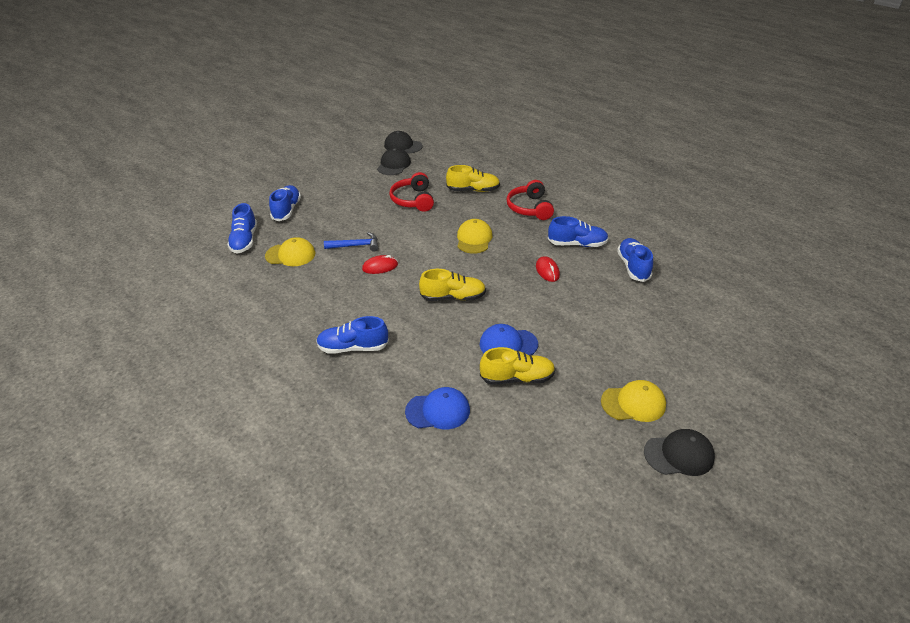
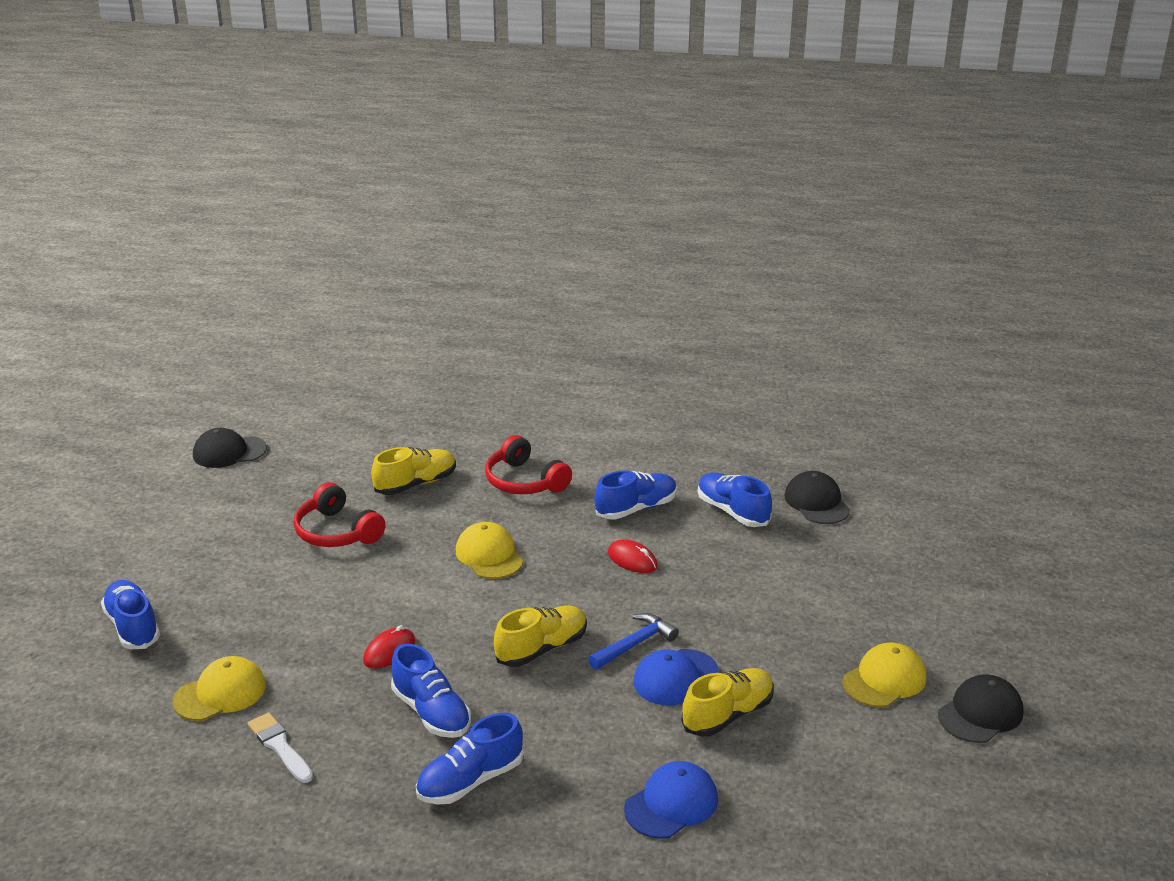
camera: 35 degrees left, 10 degrees down
blue shoe [227,203,257,254] -> blue shoe moved to [391,644,471,738]
blue hammer [324,232,378,251] -> blue hammer moved to [588,613,679,670]
black cap [377,148,411,175] -> black cap moved to [784,471,850,524]
none -> white brush [248,712,313,783]

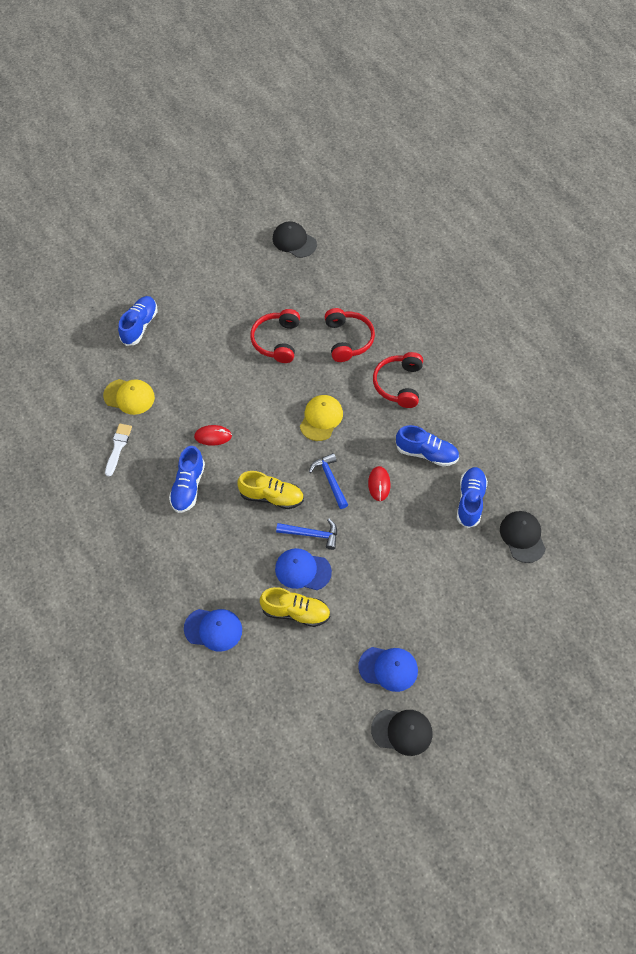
camera: 50 degrees right, 30 degrees up
yellow shoe [371,447,456,495] -> red headphones [325,308,375,362]
blue shoe [416,713,523,805] -> none
black cap [784,471,850,524] -> black cap turned 45 degrees counterclockwise [500,511,546,563]
yellow cap [842,643,926,707] -> blue cap [358,647,418,692]
none -> blue hammer [309,453,348,509]

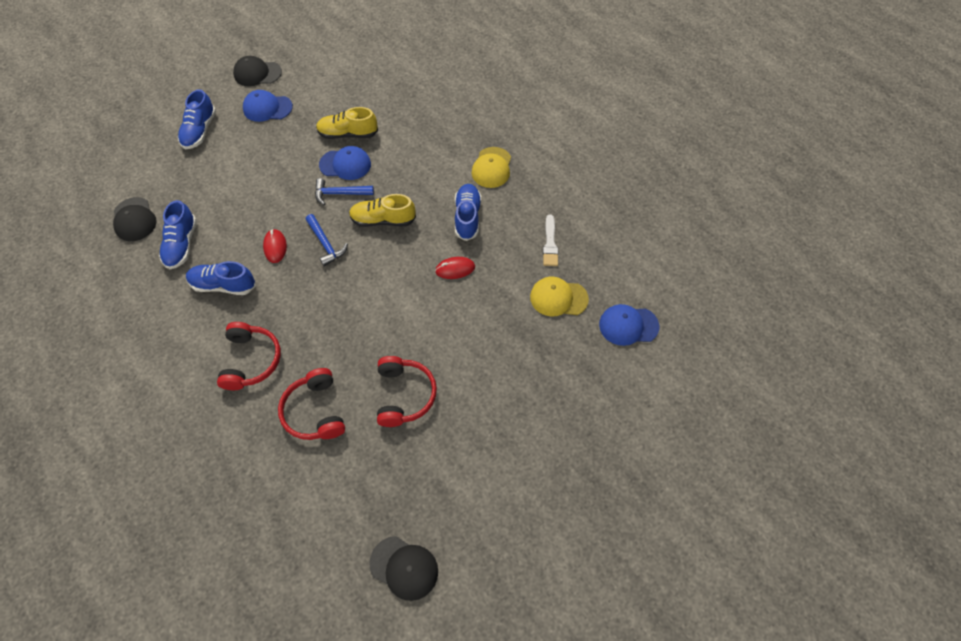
camera: 170 degrees right, 0 degrees up
blue shoe [118,296,158,346] -> blue shoe moved to [178,89,216,149]
blue cap [184,609,242,652] -> blue cap moved to [599,304,659,346]
yellow cap [300,395,343,441] -> yellow cap moved to [471,147,511,188]

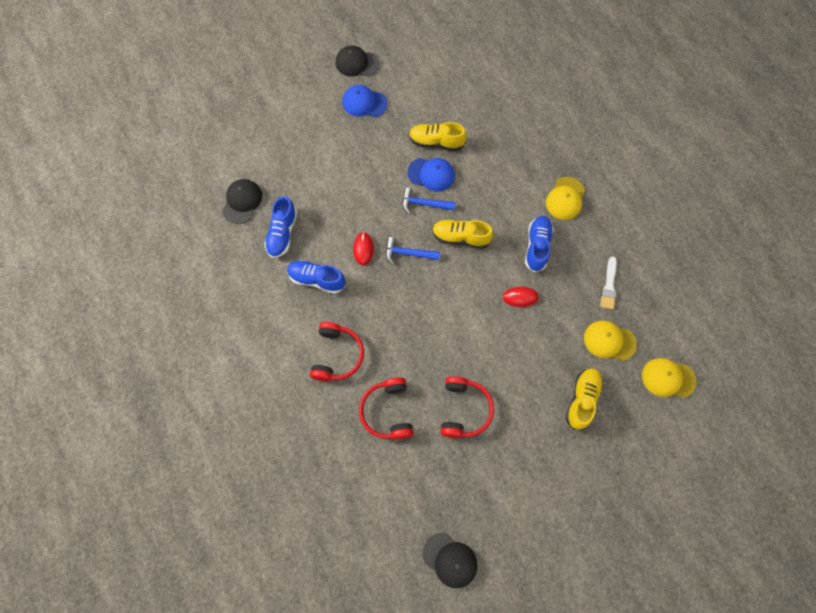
camera: 10 degrees right, 10 degrees up
black cap [113,197,157,241] -> black cap turned 150 degrees counterclockwise [222,179,262,224]
blue shoe [178,89,216,149] -> none
blue hammer [306,214,348,267] -> blue hammer turned 120 degrees clockwise [386,237,440,265]
blue cap [599,304,659,346] -> yellow cap [642,358,697,397]
none -> yellow shoe [566,368,604,430]

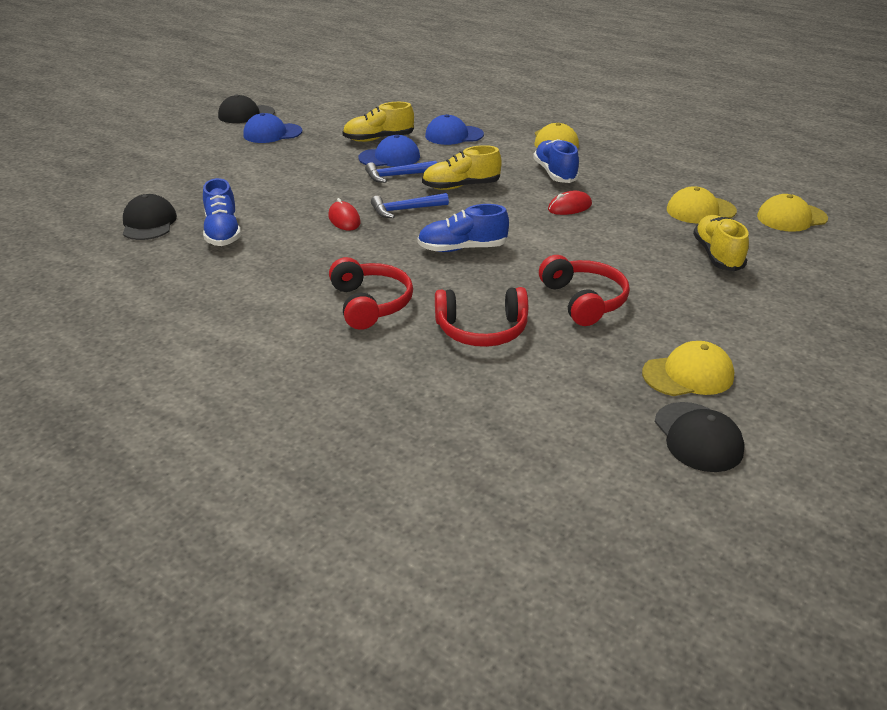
camera: 25 degrees left, 35 degrees down
blue shoe [287,260,346,294] -> blue shoe moved to [417,204,509,252]
red headphones [359,378,414,439] -> red headphones turned 60 degrees counterclockwise [435,287,528,347]
black cap [423,533,477,588] -> black cap turned 60 degrees clockwise [655,402,745,472]
white brush [600,256,617,310] -> none
none -> blue cap [425,114,484,145]
none -> yellow cap [642,341,734,396]

